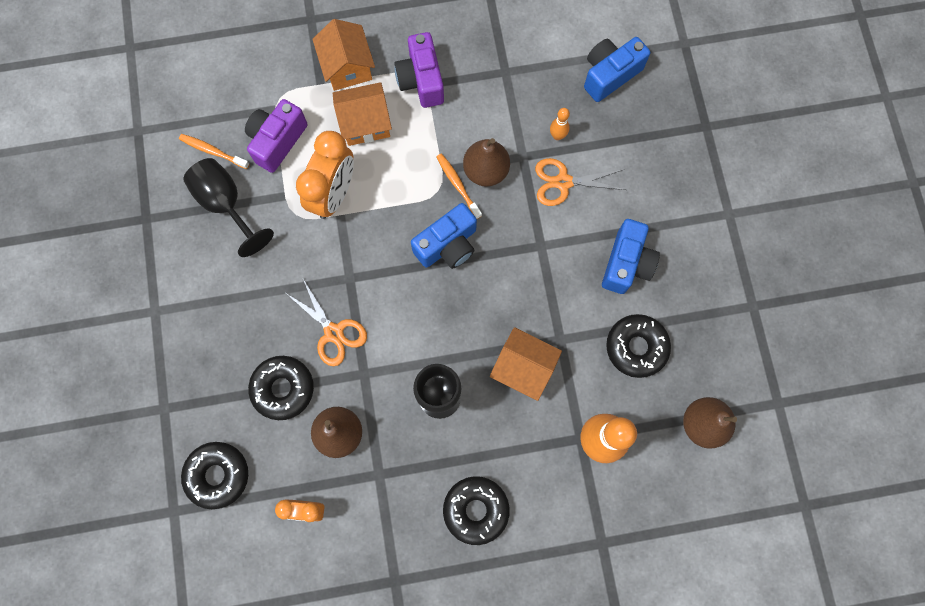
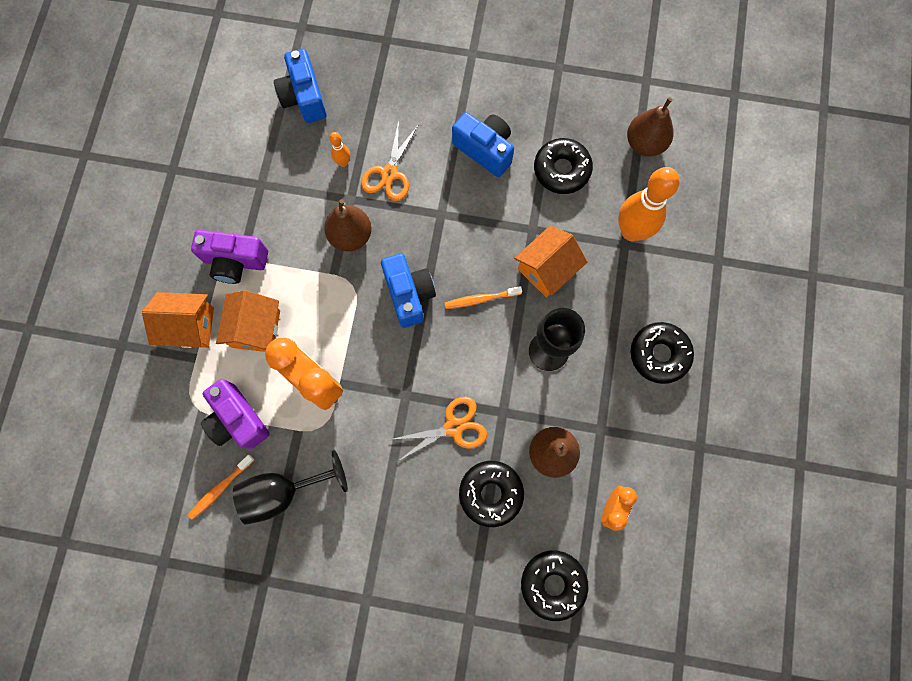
camera: 70 degrees left, 0 degrees up
orange toothbrush [436,153,482,219] -> orange toothbrush moved to [445,286,522,309]

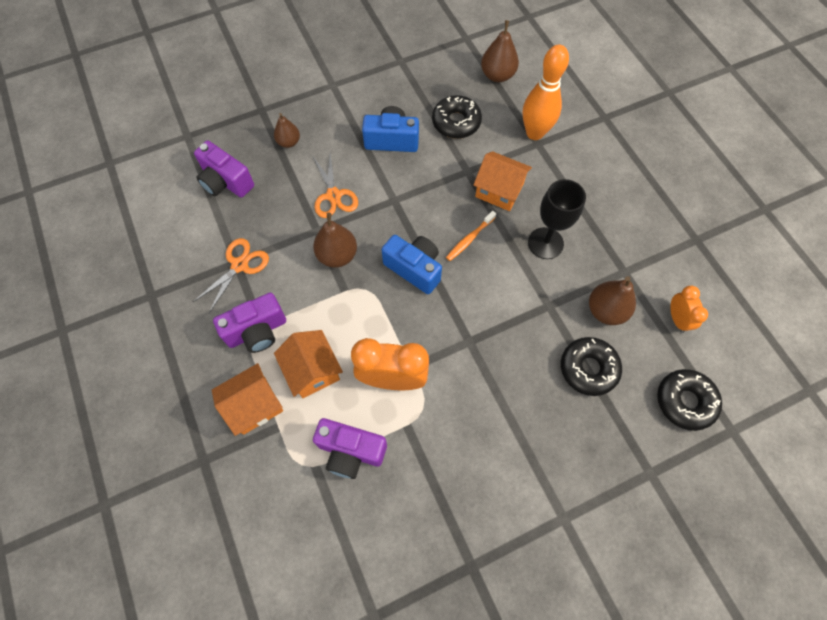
camera: 35 degrees left, 10 degrees down
orange toothbrush [188,455,254,520] -> none
black goblet [233,450,348,525] -> none
blue camera [274,49,327,123] -> purple camera [194,140,254,198]
orange bowling pin [329,132,350,167] -> none
orange scissors [389,397,487,462] -> orange scissors moved to [193,238,269,313]
orange house [514,226,587,298] -> orange house turned 75 degrees counterclockwise [473,151,532,211]
black donut [630,322,694,384] -> none
none -> brown pear [274,113,300,148]

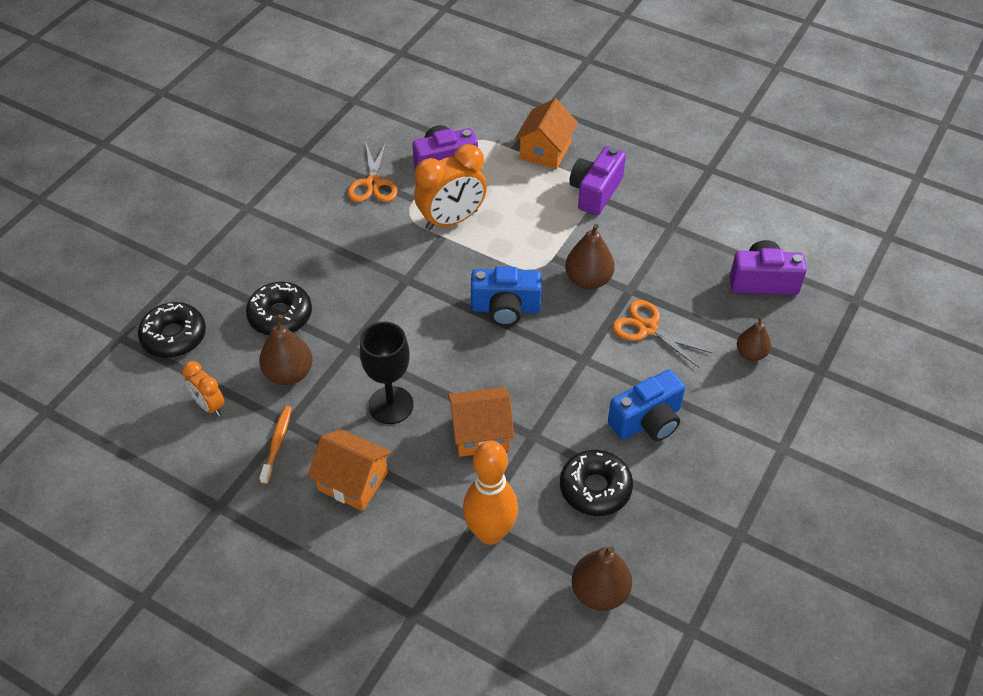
camera: 145 degrees right, 15 degrees down
orange scissors [193,238,269,313] -> orange scissors moved to [348,140,397,202]
orange house [274,330,343,398] -> orange house moved to [307,429,392,511]
orange toothbrush [446,211,496,261] -> orange toothbrush moved to [259,406,291,484]

